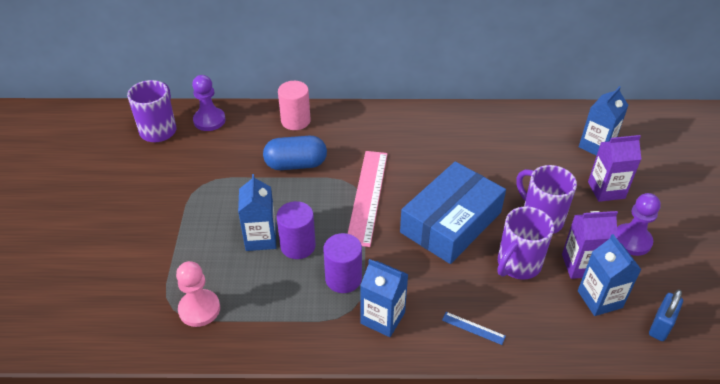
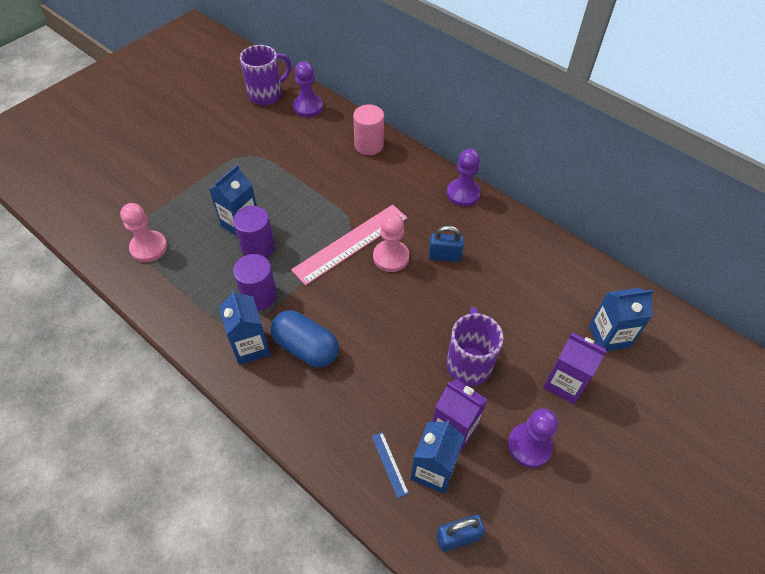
camera: 40 degrees right, 10 degrees up
blue capsule [263,136,327,170] -> blue capsule moved to [271,310,339,367]
blue box [400,161,506,264] -> none
blue ruler [442,312,506,345] -> blue ruler moved to [372,432,409,498]
purple mug [497,206,554,279] -> none
none -> pink pawn [373,213,409,272]
none -> blue padlock [429,226,464,262]
none -> purple pawn [447,149,481,207]

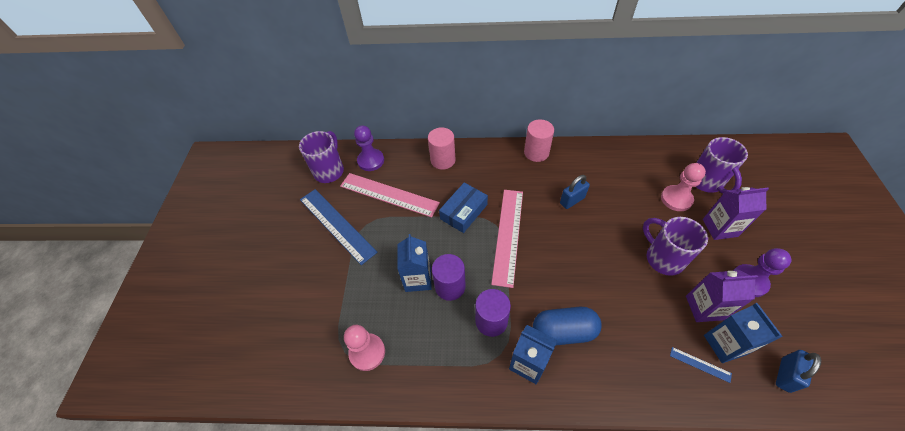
camera: 35 degrees left, 0 degrees up
pink pawn [373,213,409,272] -> pink pawn moved to [661,163,706,211]
purple pawn [447,149,481,207] -> pink cylinder [524,120,554,162]
blue carton [589,288,654,351] -> purple mug [696,137,748,194]
none -> blue ruler [300,189,378,265]
none -> pink ruler [340,173,440,218]
none -> blue box [439,183,488,233]

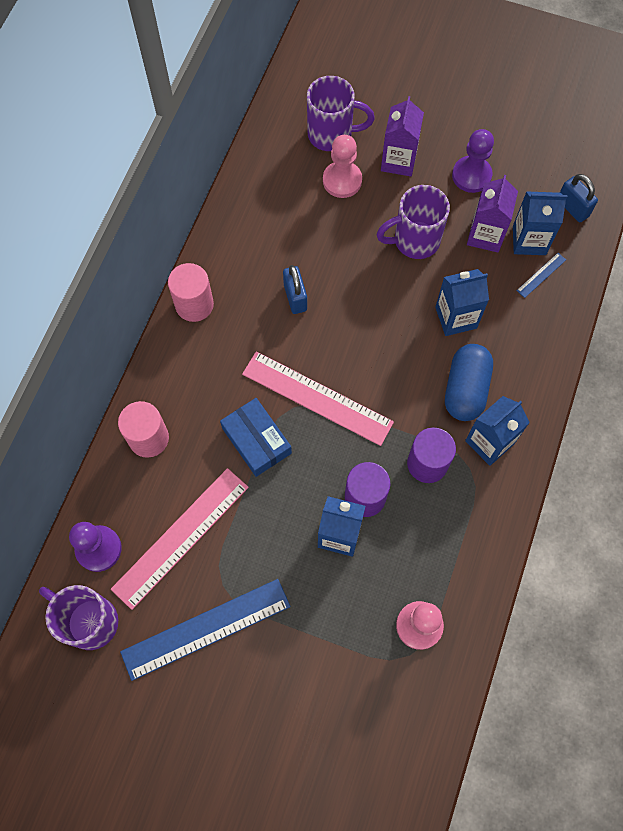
camera: 75 degrees left, 15 degrees up
none -> blue carton [435,269,489,336]

